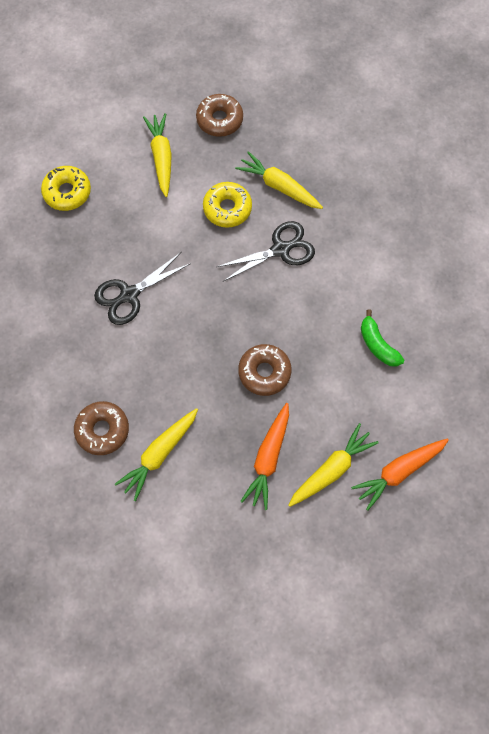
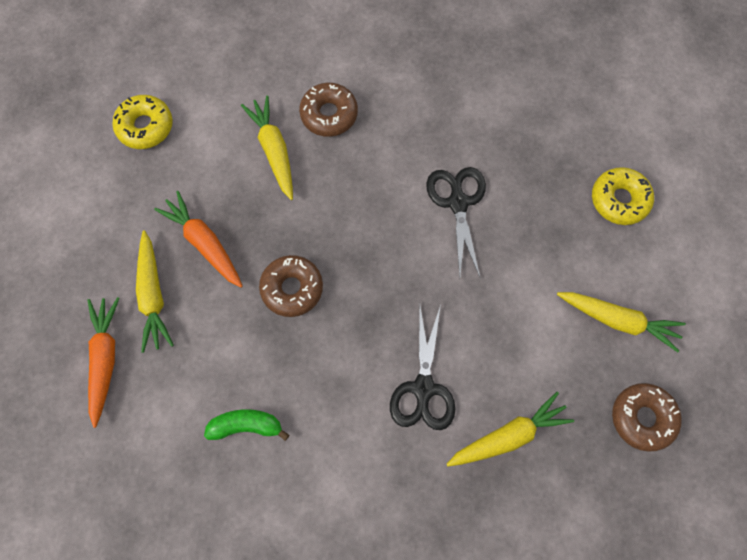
camera: 120 degrees right, 0 degrees up
yellow donut [203,182,252,228] -> yellow donut moved to [112,95,173,149]

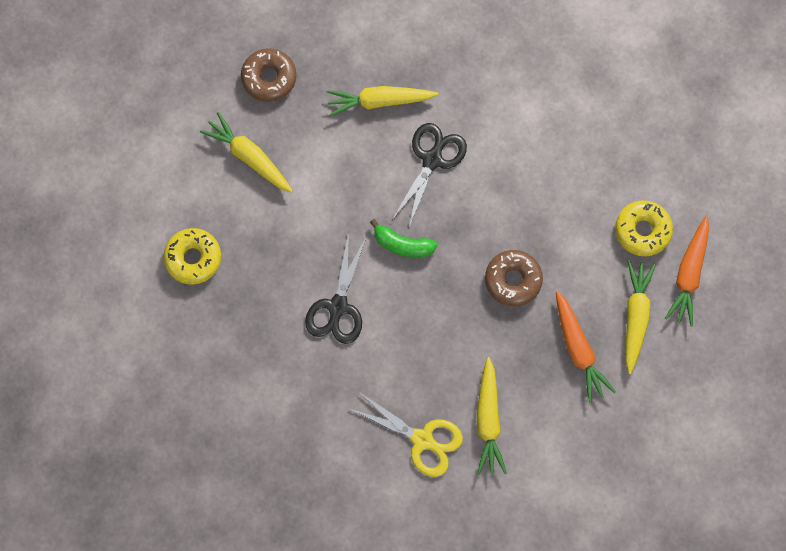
camera: 160 degrees left, 5 degrees up
yellow donut [112,95,173,149] -> yellow donut moved to [615,200,673,256]
green banana [204,409,289,441] -> green banana moved to [370,219,438,258]
brown donut [299,83,358,137] -> yellow scissors [350,392,463,477]

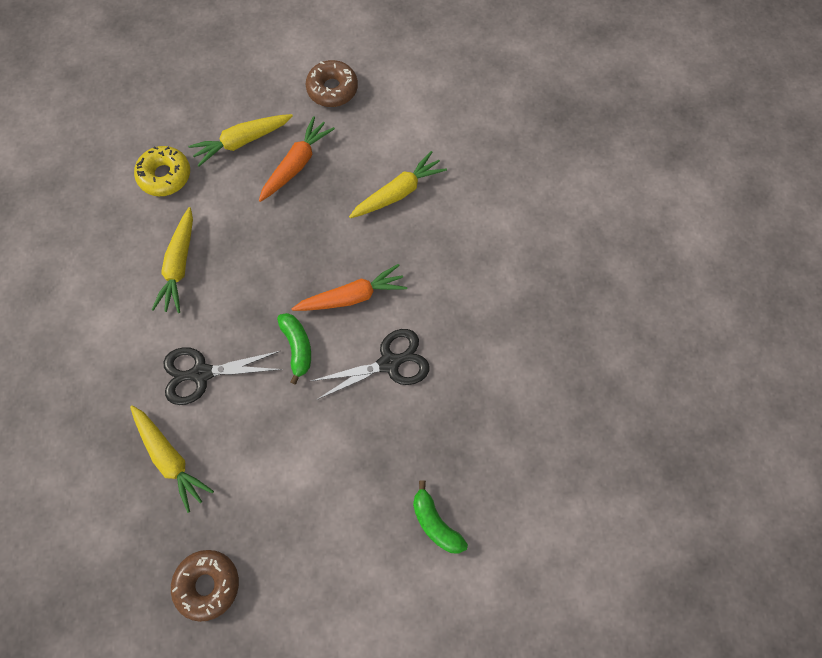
camera: 125 degrees left, 5 degrees down
yellow donut [163,228,221,285] -> green banana [413,480,468,554]
yellow carrot [200,112,293,193] -> yellow carrot moved to [151,207,193,313]
yellow scissors [350,392,463,477] -> none
brown donut [485,250,543,307] -> brown donut moved to [306,60,358,107]
orange carrot [665,216,709,326] -> orange carrot moved to [292,264,407,311]

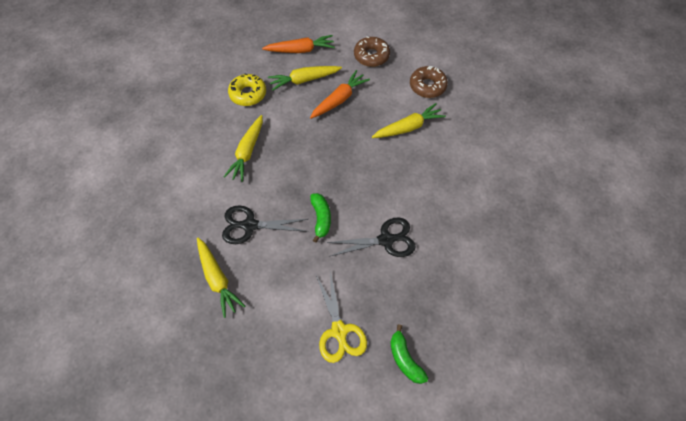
camera: 10 degrees right, 10 degrees down
brown donut [171,550,239,622] -> brown donut moved to [410,66,448,98]
orange carrot [292,264,407,311] -> orange carrot moved to [262,35,335,53]
none -> yellow scissors [316,271,367,363]

